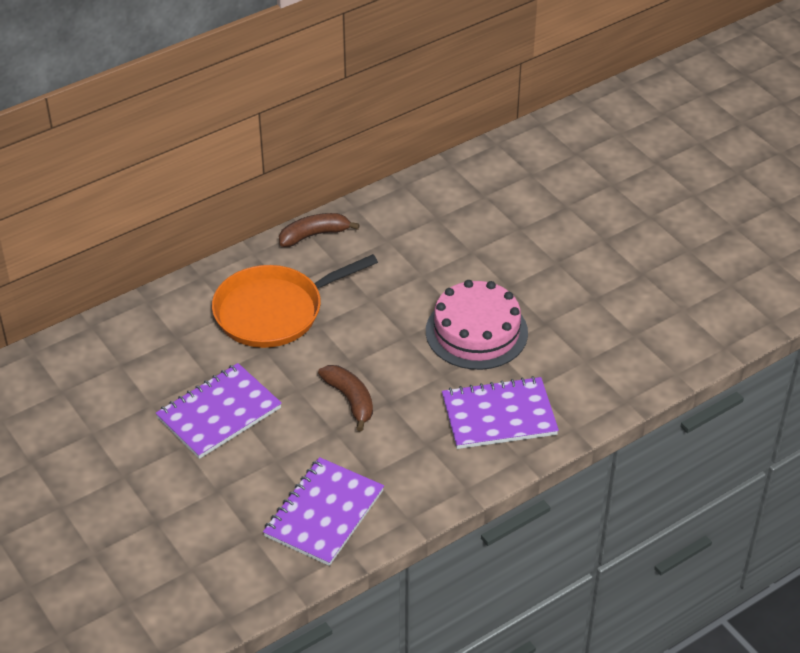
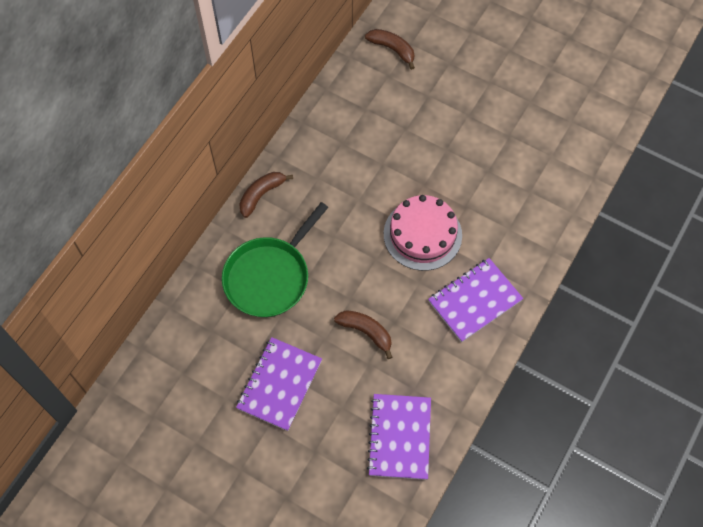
camera: 25 degrees left, 20 degrees up
orange pan [212,254,378,348] -> green pan [222,202,328,317]
none -> brown banana [365,29,415,70]

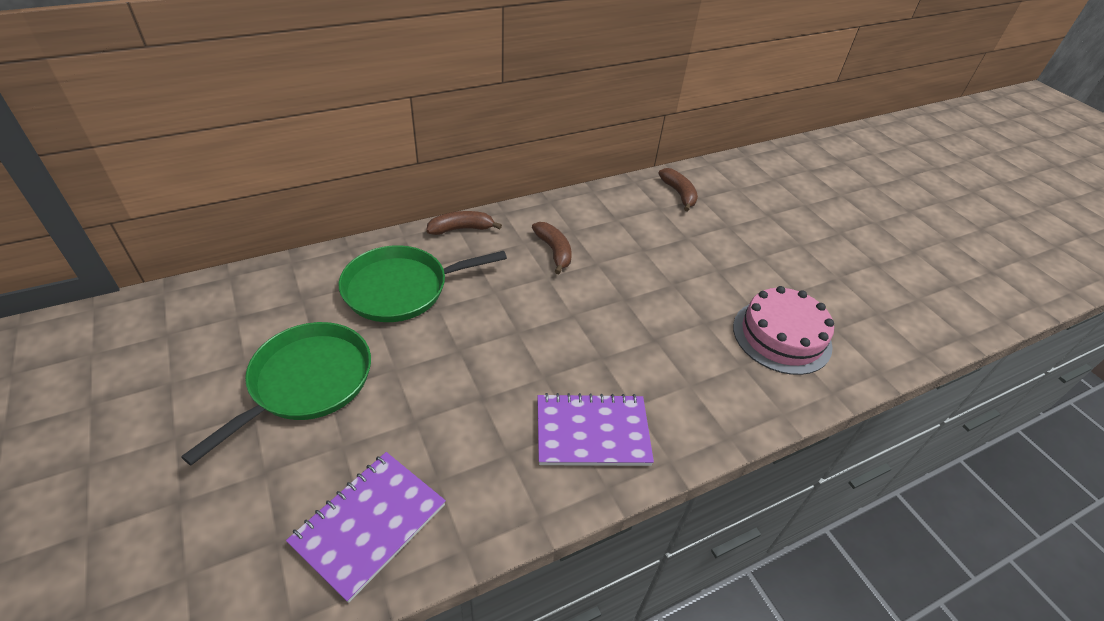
camera: 30 degrees right, 20 degrees down
purple notebook [236,337,322,431] -> green pan [181,322,371,465]
brown banana [334,310,392,359] -> brown banana moved to [532,222,572,274]
pink cake [384,195,462,271] -> pink cake moved to [733,286,834,375]

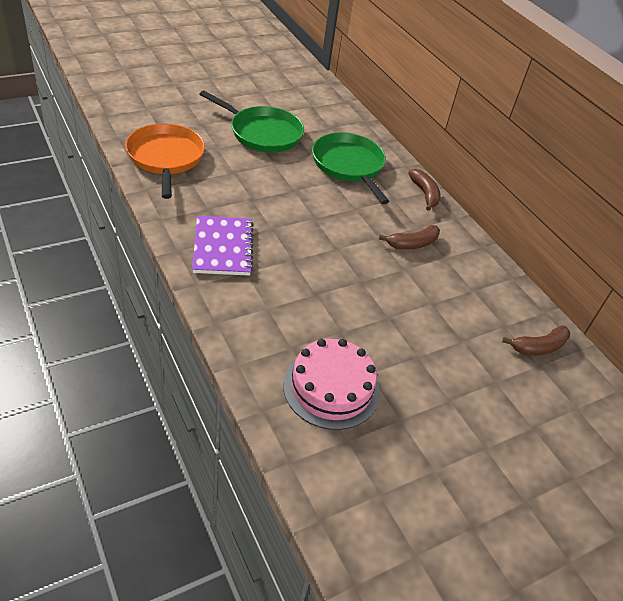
camera: 85 degrees right, 0 degrees up
purple notebook [286,452,446,603] -> orange pan [125,123,205,199]

